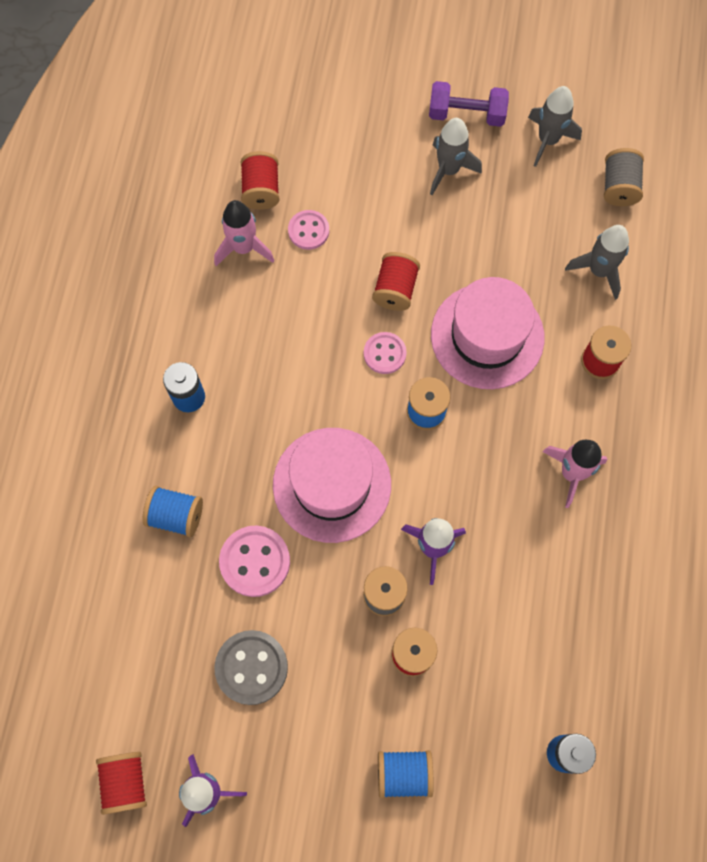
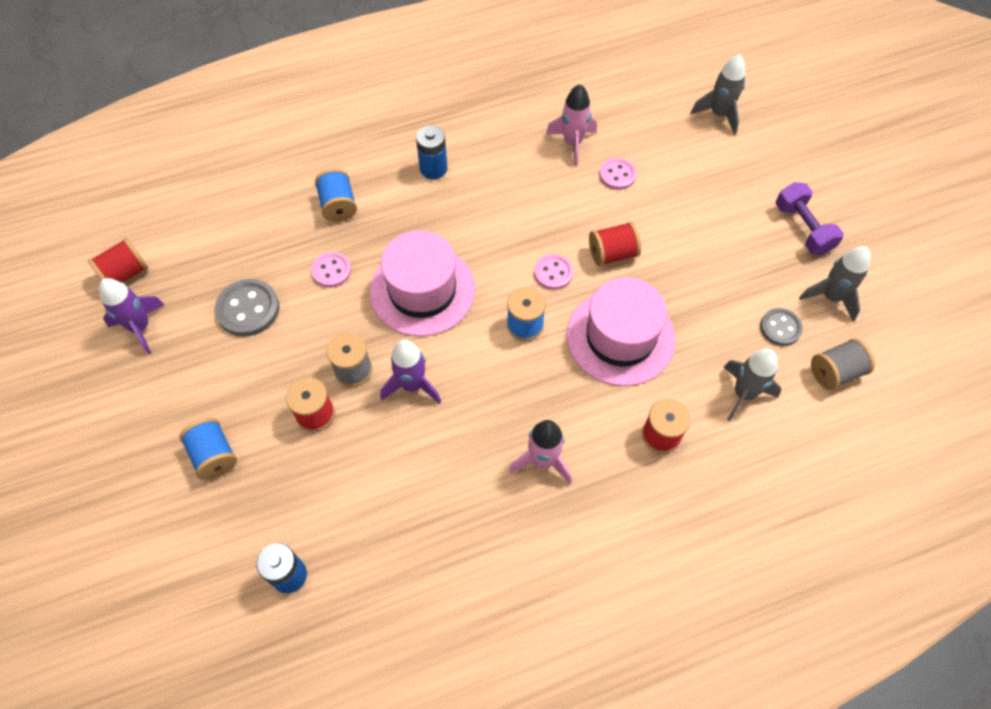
camera: 60 degrees right, 10 degrees down
pink button [219,526,290,597] -> pink button [311,252,351,288], size x0.65
red spool [241,151,279,210] -> none
grey rocket [430,118,482,195] -> grey rocket moved to [691,54,746,135]
none -> grey button [760,308,803,346]

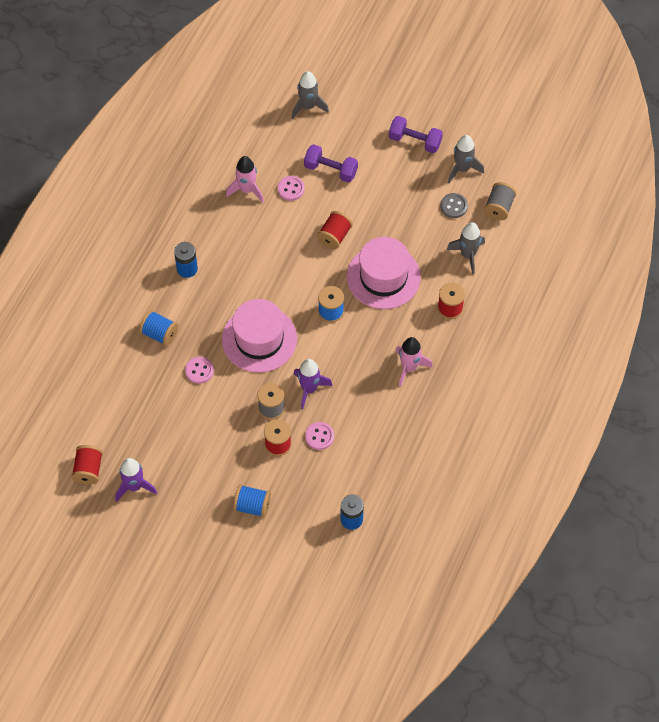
camera: 45 degrees left, 0 degrees up
grey button [215,279,279,336] -> none
pink button [534,254,573,290] -> pink button moved to [305,422,334,450]
none -> purple dumbbell [304,144,358,182]

